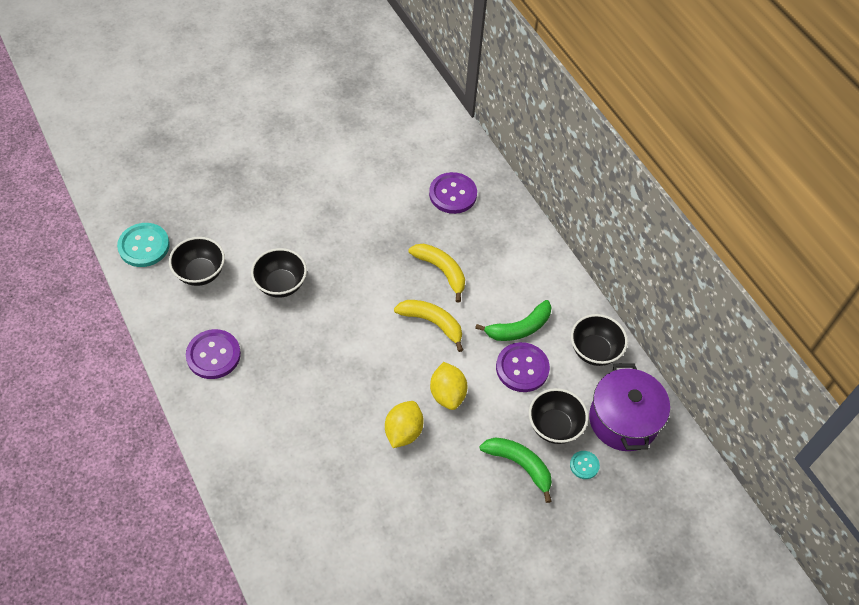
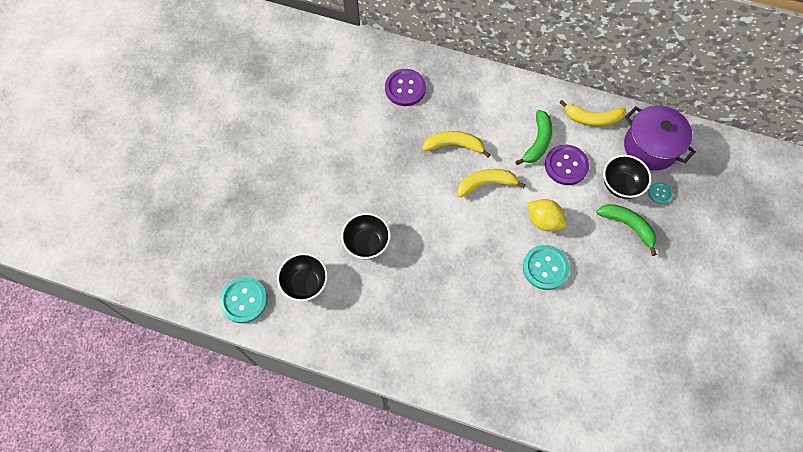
camera: 40 degrees left, 10 degrees up
purple button [186,329,241,379] -> none
yellow lemon [385,401,424,448] -> turquoise button [523,245,570,290]
green banana [480,437,552,503] -> green banana turned 45 degrees clockwise [596,204,657,256]
black bowl [571,314,628,366] -> yellow banana [559,100,626,127]

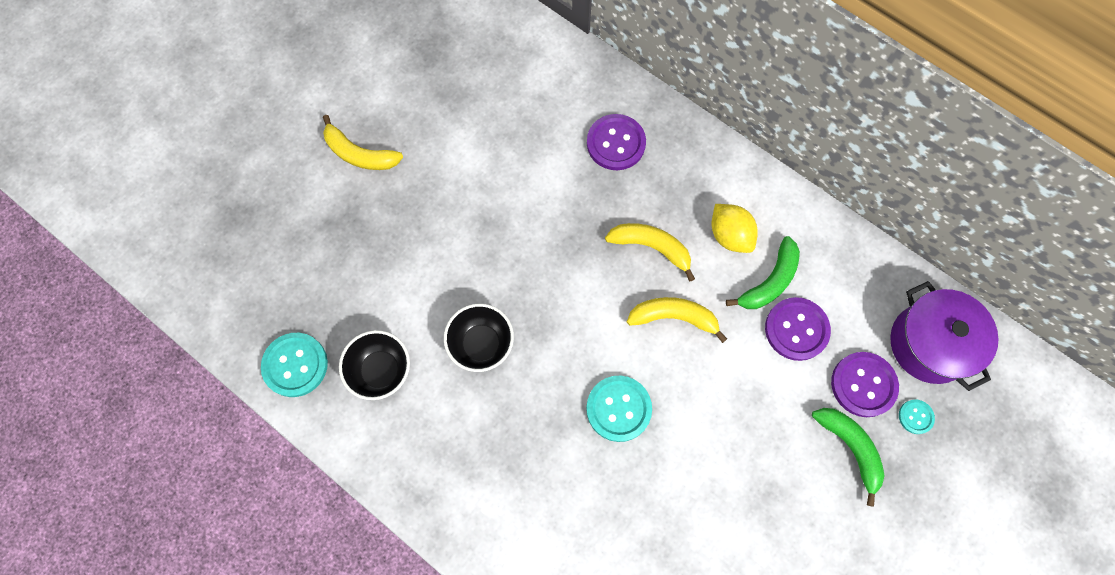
camera: 20 degrees right, 5 degrees up
turquoise button [523,245,570,290] -> turquoise button moved to [586,376,652,442]
yellow lemon [527,199,566,231] -> yellow lemon moved to [712,204,758,253]
yellow banana [559,100,626,127] -> yellow banana moved to [323,115,403,170]
black bowl [603,155,651,199] -> purple button [831,352,899,417]

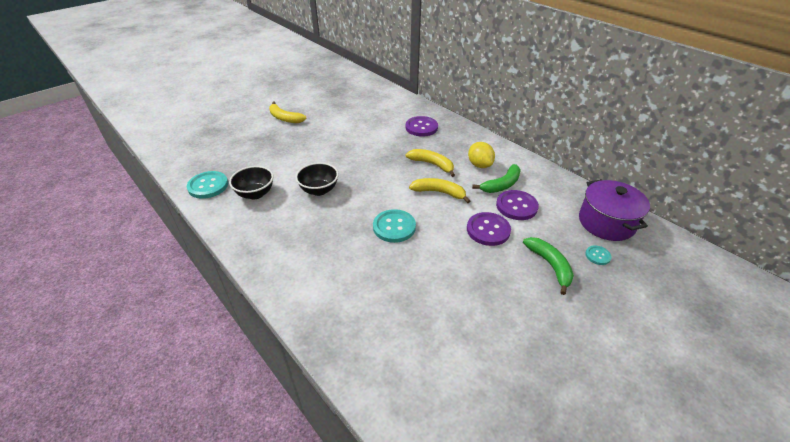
camera: 10 degrees right, 30 degrees down
purple button [831,352,899,417] -> purple button moved to [467,212,511,246]

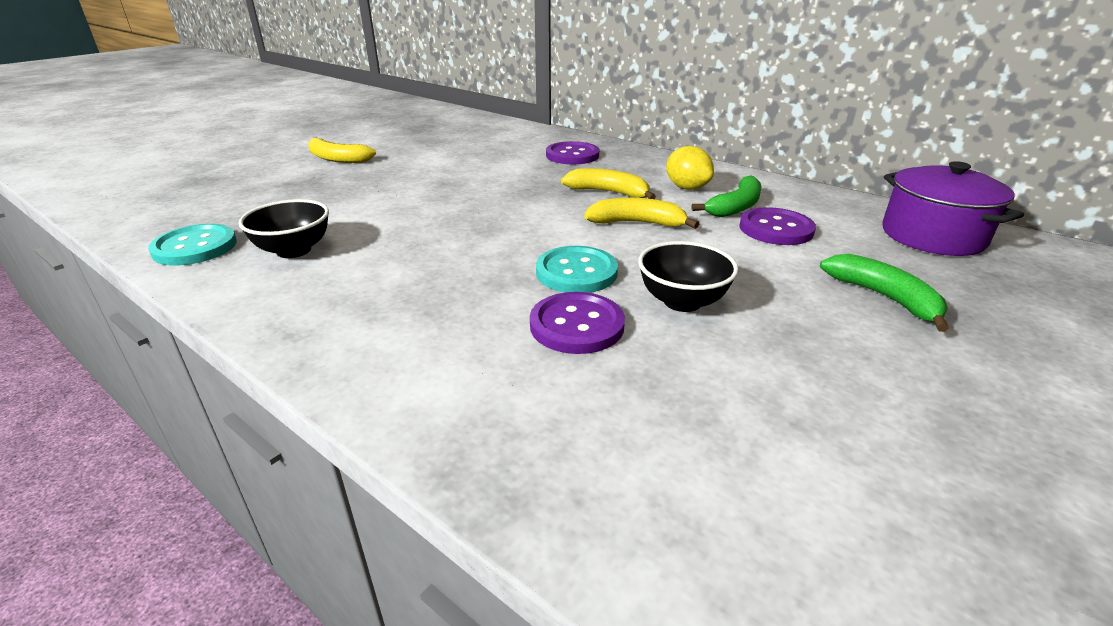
camera: 10 degrees left, 10 degrees down
black bowl [296,162,339,196] -> black bowl moved to [638,241,738,312]
purple button [467,212,511,246] -> purple button moved to [530,292,625,354]
turquoise button [585,246,612,265] -> none

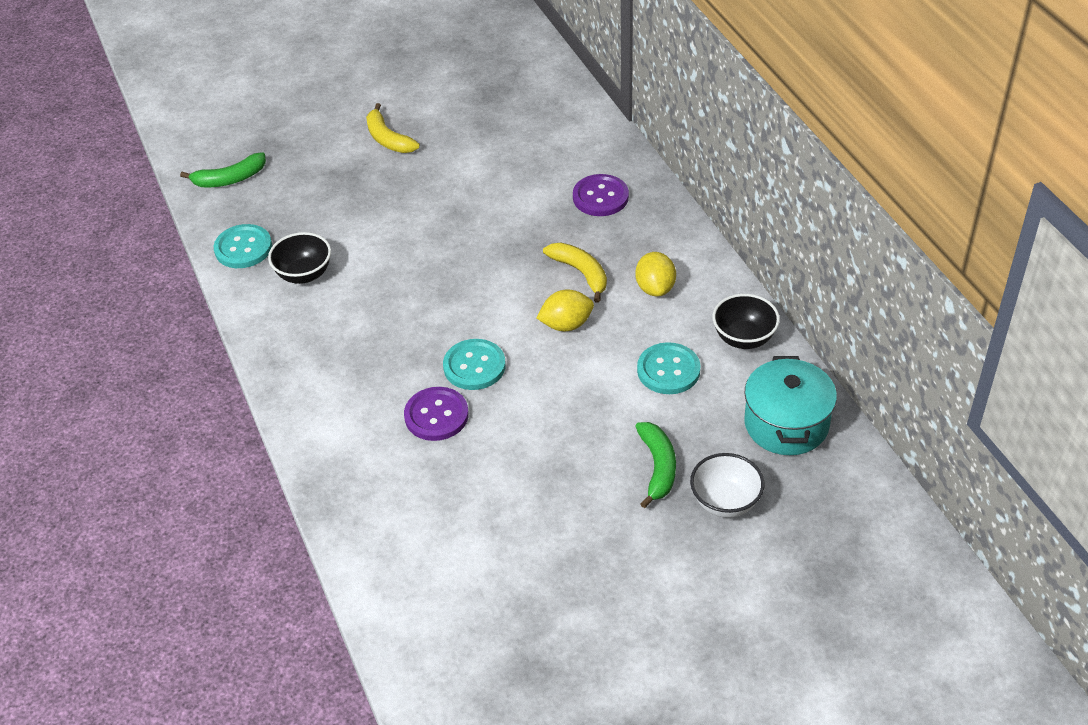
camera: 30 degrees right, 15 degrees up
yellow banana [584,198,699,229] -> yellow lemon [537,290,594,331]
black bowl [638,241,738,312] -> black bowl moved to [712,294,780,349]
green banana [692,175,761,217] -> green banana moved to [180,152,266,188]
purple button [739,207,816,245] -> turquoise button [637,342,700,394]
purple pot [883,161,1024,256] -> turquoise pot [744,356,837,455]
none -> white bowl [690,453,764,518]

